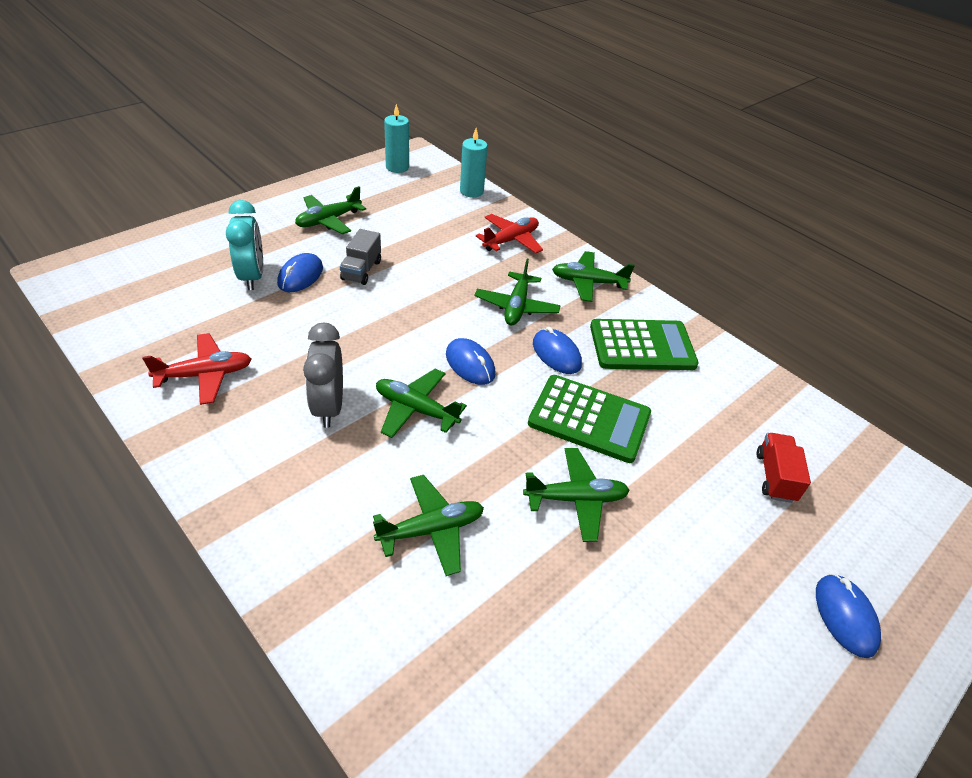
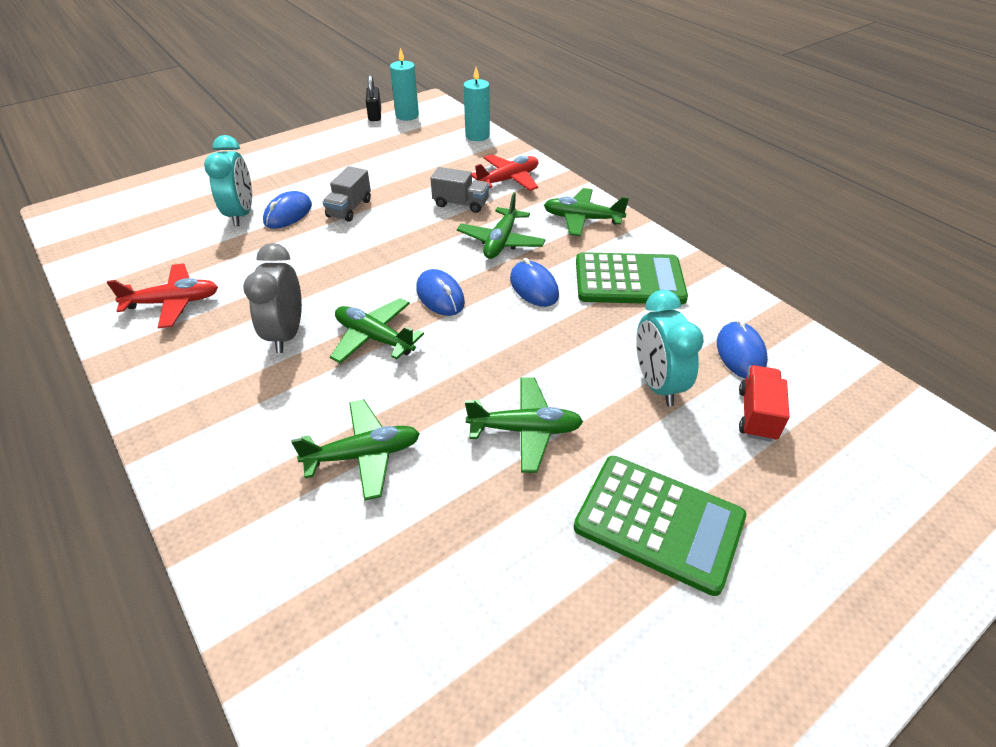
camera: 10 degrees right, 0 degrees up
green plane [295,186,366,234] -> none
green calculator [528,375,651,463] -> green calculator moved to [574,456,746,596]
blue mouse [816,574,881,658] -> blue mouse moved to [717,319,768,379]
none -> black padlock [366,75,381,121]
none -> grey truck [431,167,490,213]
none -> turquoise clock [636,290,704,406]

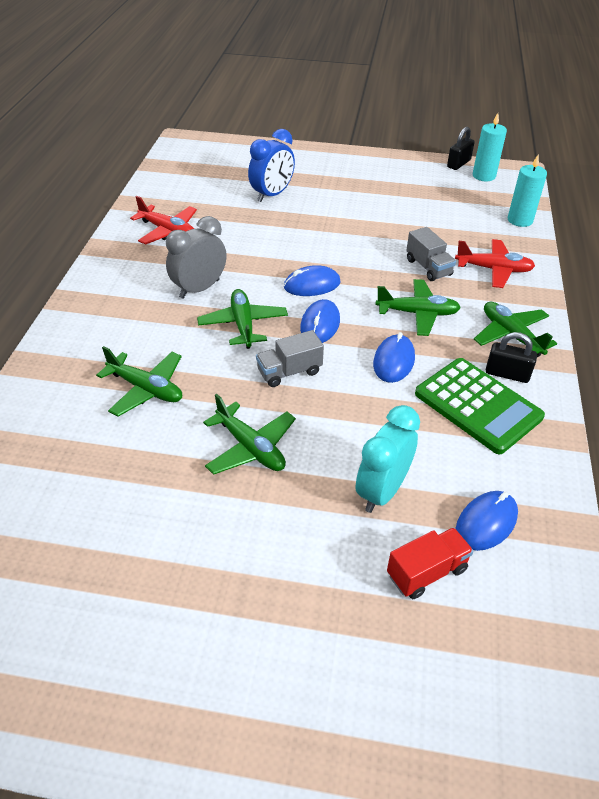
camera: 45 degrees right, 0 degrees up
turquoise clock [204,135,252,227] -> blue clock [248,129,295,202]
blue mouse [263,191,312,229] -> blue mouse moved to [284,265,341,296]
grey truck [323,166,371,222] -> grey truck moved to [256,330,324,387]
green plane [457,192,546,259] -> green plane turned 150 degrees counterclockwise [376,279,461,336]
green calculator [574,456,746,596] -> none
none -> black padlock [486,332,537,383]

